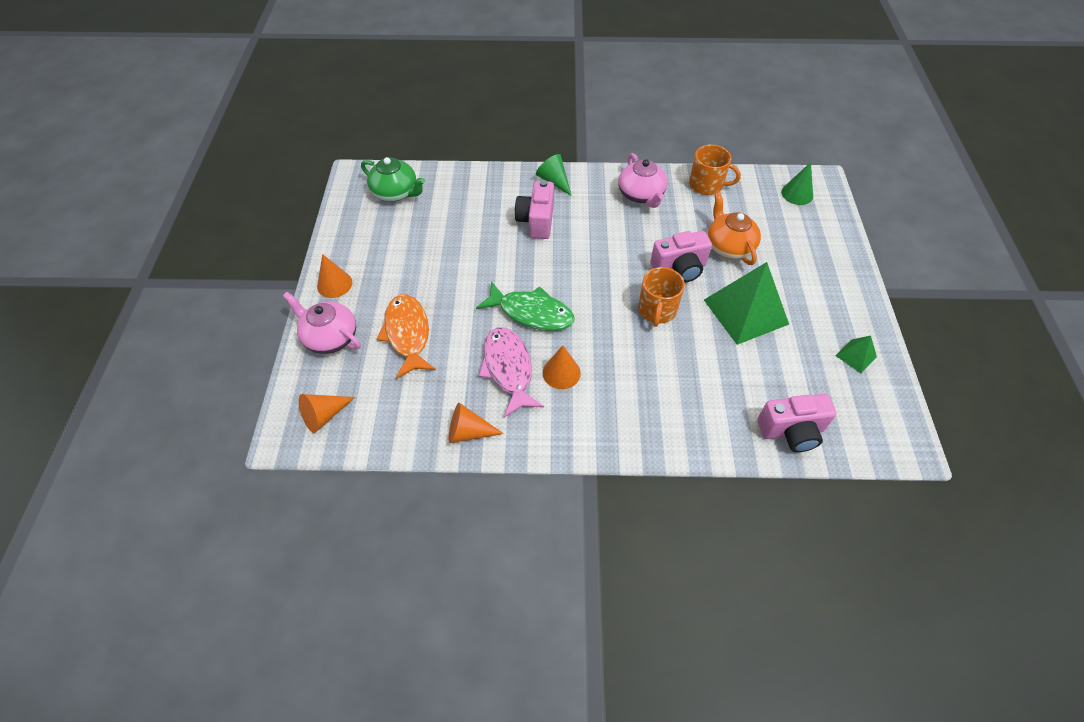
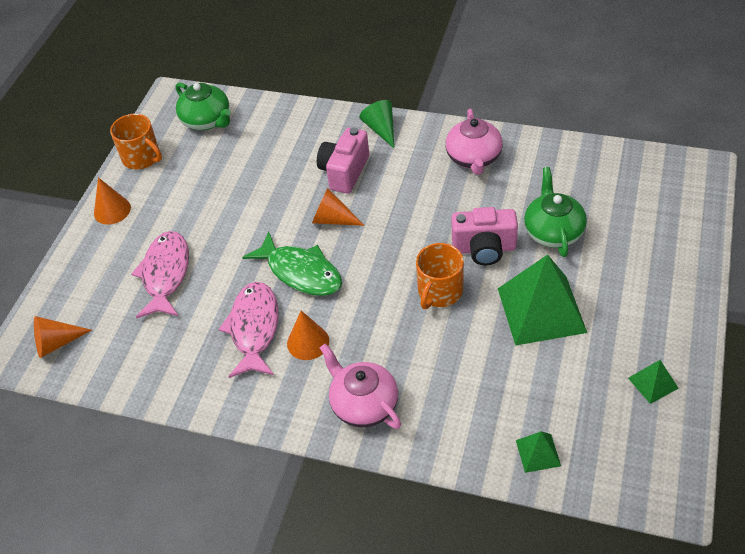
camera: 20 degrees right, 5 degrees down
pink teapot [283,292,361,354] -> pink teapot moved to [320,344,401,429]
orange fish [377,294,436,379] -> pink fish [131,231,189,318]
orange cone [449,403,504,443] -> orange cone moved to [312,188,365,226]
orange mug [689,145,741,195] -> orange mug moved to [110,114,162,169]
orange teapot [708,192,761,265] -> green teapot [524,167,587,257]
pink camera [757,394,837,452] -> green pyramid [516,431,561,473]
green cone [781,162,813,205] -> none

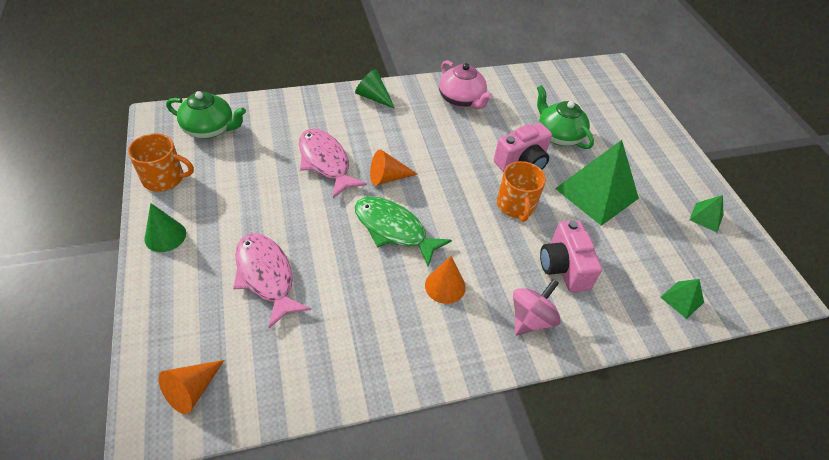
camera: 40 degrees left, 0 degrees up
orange cone [94,177,131,225] -> green cone [144,203,186,252]
pink fish [219,282,279,378] -> pink fish moved to [299,129,367,198]
green fish [242,231,342,296] -> green fish turned 150 degrees counterclockwise [355,196,452,267]
pink camera [317,127,369,194] -> pink camera moved to [540,220,602,292]
pink teapot [320,344,401,429] -> pink spinning top [513,279,561,335]

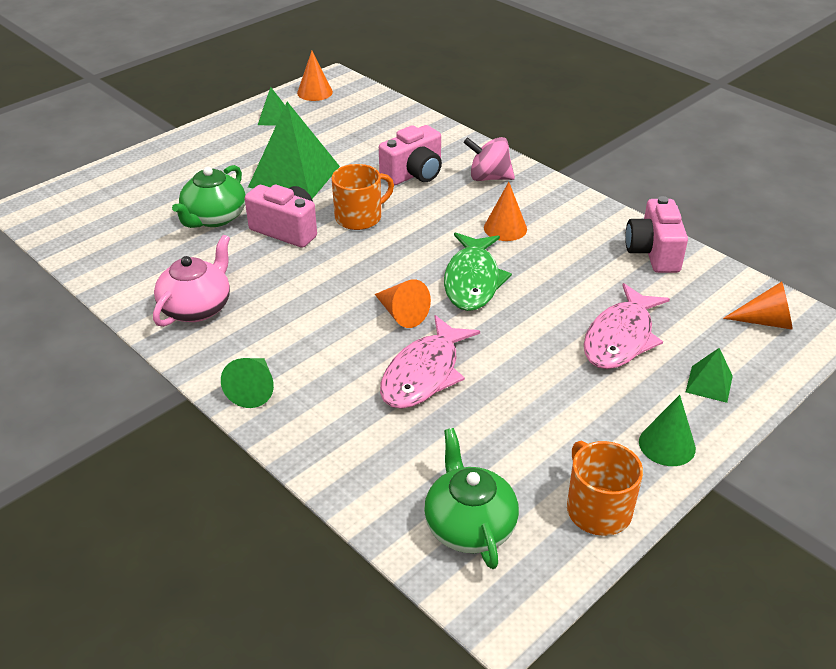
camera: 115 degrees left, 10 degrees down
green pyramid [661,279,704,319] -> green pyramid moved to [686,348,733,403]
none -> orange cone [297,51,333,101]
none -> pink camera [625,196,688,273]

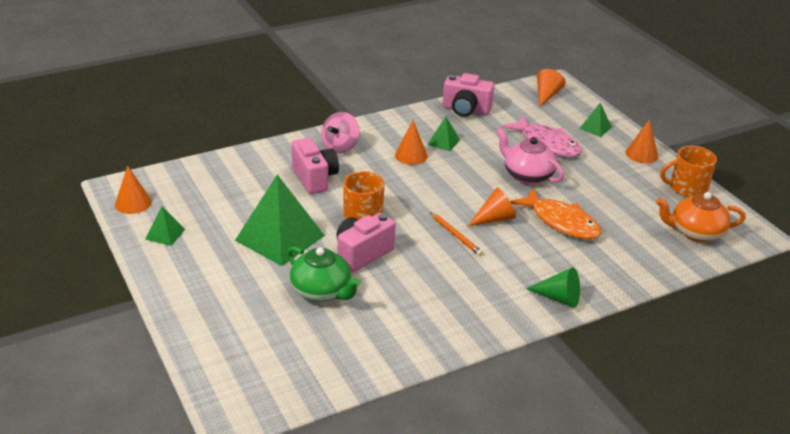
camera: 75 degrees left, 5 degrees down
pink teapot [153,235,230,327] -> pink teapot moved to [496,128,564,184]
pink fish [380,315,480,409] -> orange fish [510,188,602,239]
green teapot [424,428,519,569] -> orange teapot [656,192,746,242]
green fish [444,232,512,311] -> none
green cone [639,395,696,466] -> orange cone [626,119,658,163]
none -> green pyramid [427,116,460,151]
none -> orange pencil [430,212,483,256]

